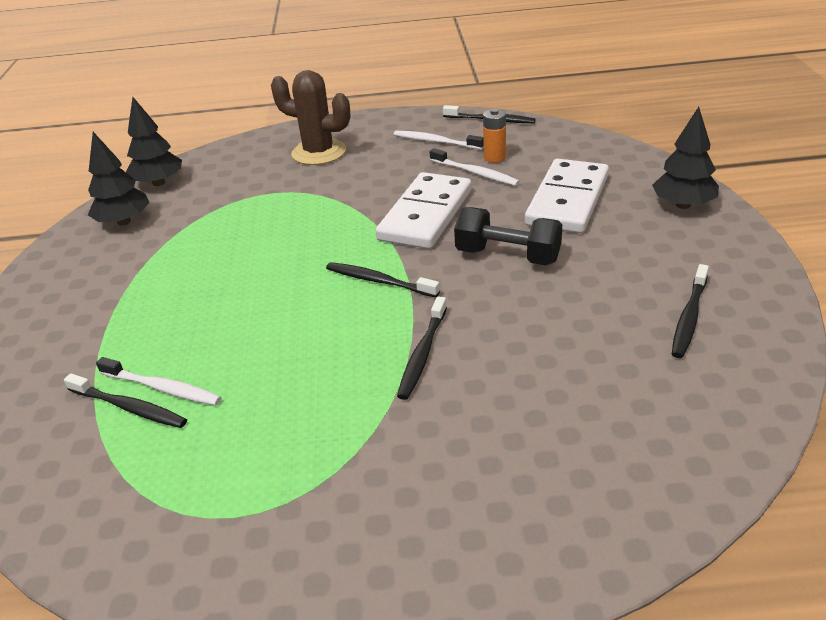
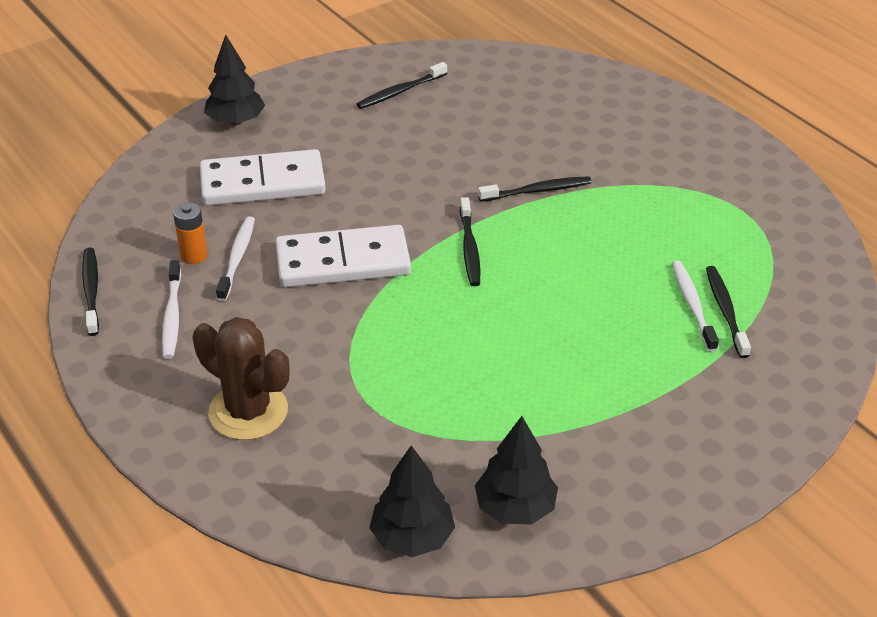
camera: 125 degrees left, 5 degrees up
brown cactus [271,70,350,165] -> brown cactus turned 45 degrees counterclockwise [192,317,289,440]
black dumbbell [454,207,562,265] -> none
black toothbrush [672,264,709,358] -> black toothbrush turned 150 degrees clockwise [357,62,447,109]

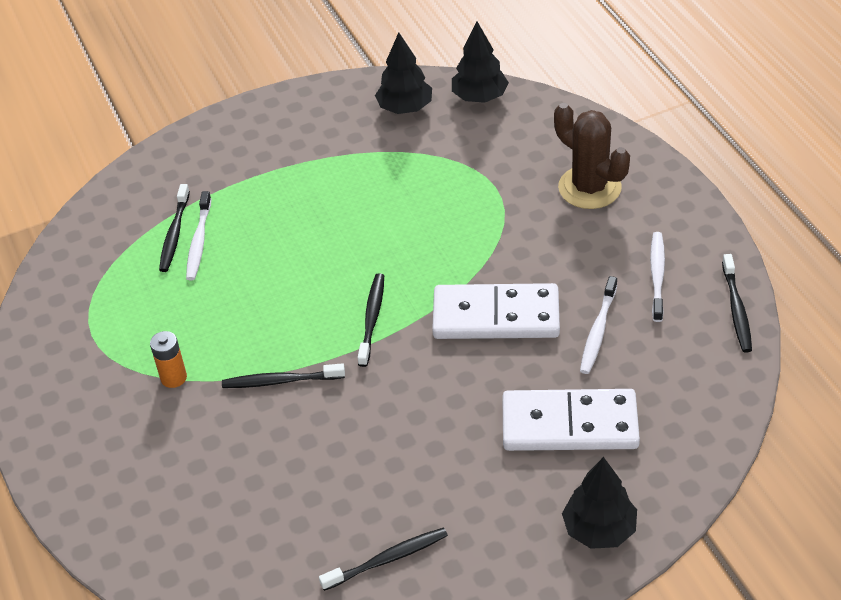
camera: 165 degrees left, 5 degrees up
orange battery [173,202,207,264] -> orange battery moved to [150,331,187,388]

